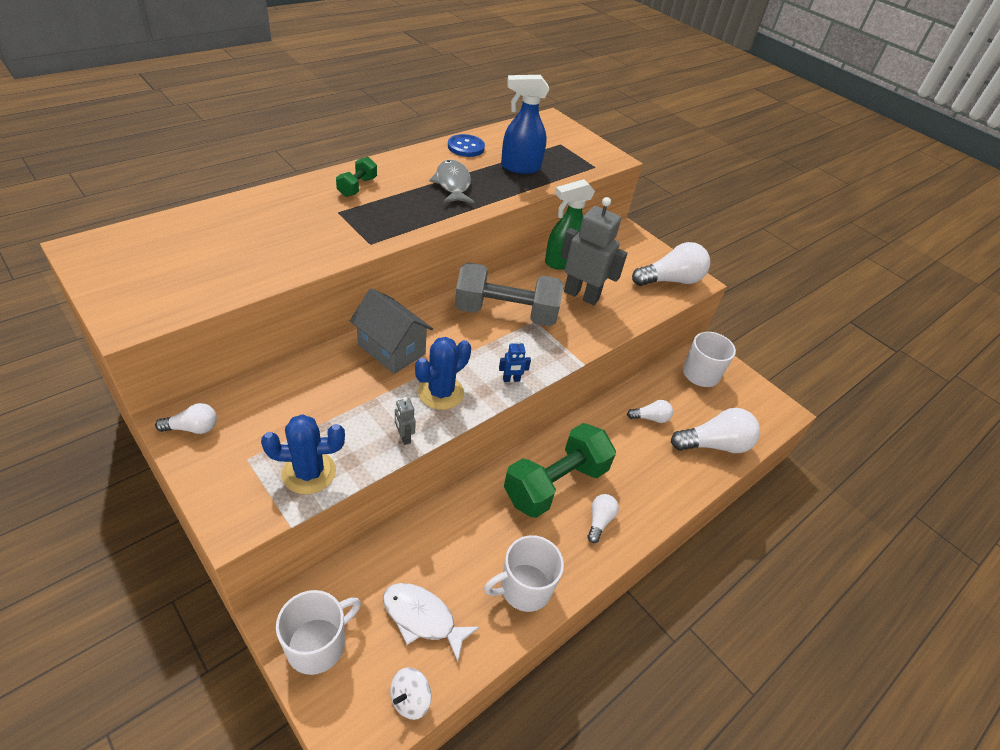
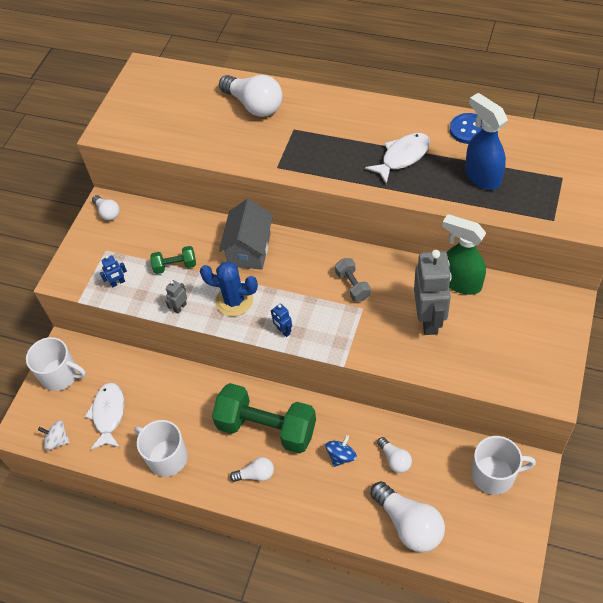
camera: 70 degrees right, 10 degrees up
blue cactus [261,414,345,494] -> blue robot [100,255,127,287]
green dumbbell [336,157,377,197] -> green dumbbell moved to [150,246,196,274]
grey fish [429,160,475,203] -> white fish [365,133,430,184]
grey dumbbell [455,262,563,326] -> grey dumbbell [335,258,371,302], size x0.47
white light bulb [632,242,710,286] -> white light bulb moved to [219,75,282,117]
none -> blue spinning top [326,435,357,467]

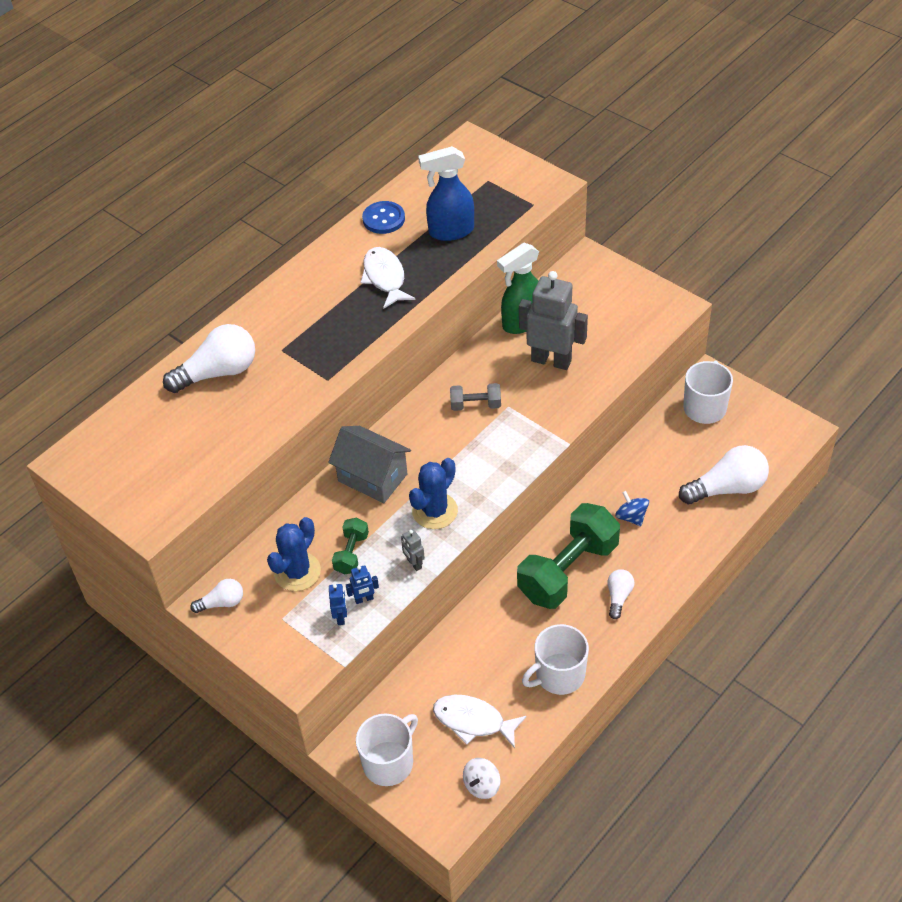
camera: 70 degrees left, 5 degrees down
blue robot [271,303,292,337] -> blue robot moved to [346,565,379,604]
white light bulb [377,437,412,473] -> none
none -> blue cactus [267,517,321,591]

